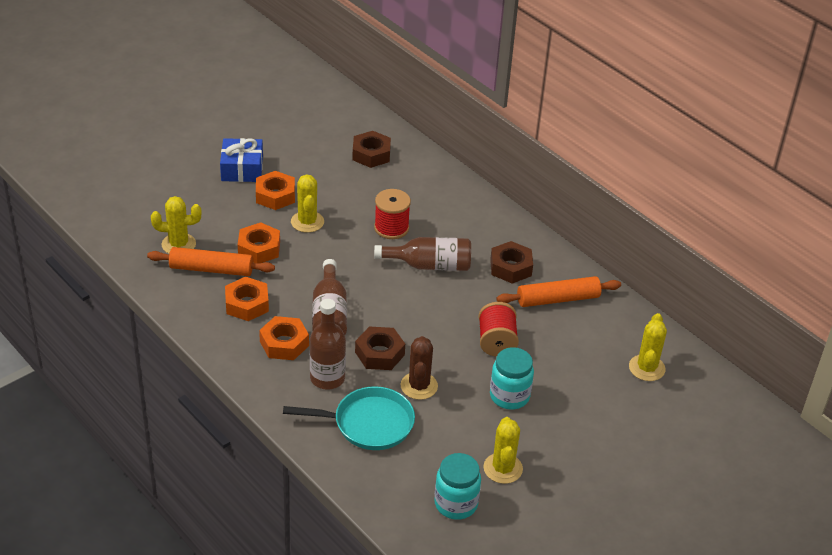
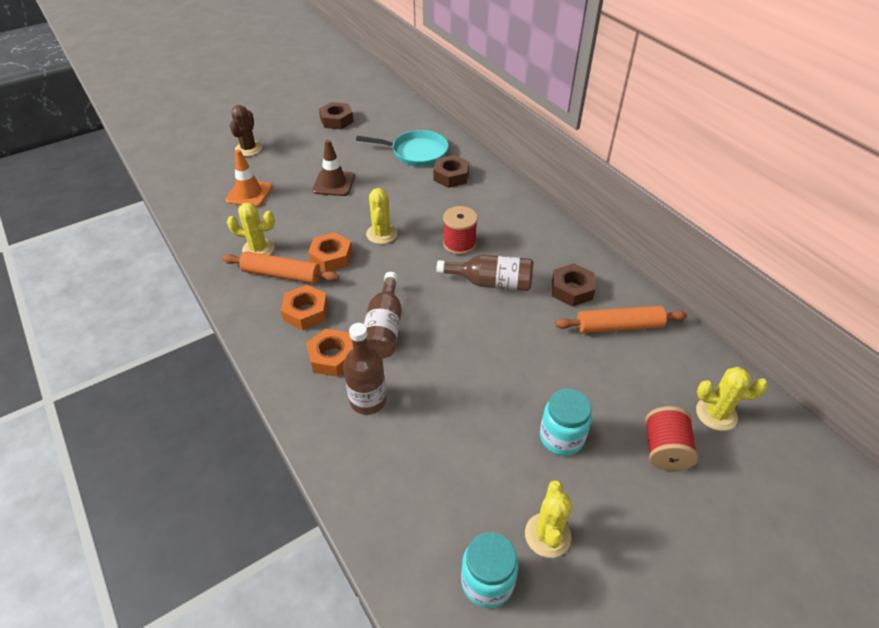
camera: 10 degrees right, 5 degrees up
blue gift [220,138,263,182] -> brown traffic cone [312,140,355,196]
orange nut [256,171,295,210] -> none
turquoise pan [283,386,415,450] -> turquoise pan moved to [356,130,448,166]
brown nut [355,327,405,370] -> brown nut moved to [319,102,354,129]
brown cactus [401,336,438,400] -> brown cactus moved to [230,105,262,156]
red spool [479,302,519,357] -> red spool moved to [645,406,698,471]
yellow cactus [629,313,667,381] -> yellow cactus turned 75 degrees clockwise [696,367,768,431]
none -> orange traffic cone [225,149,273,207]

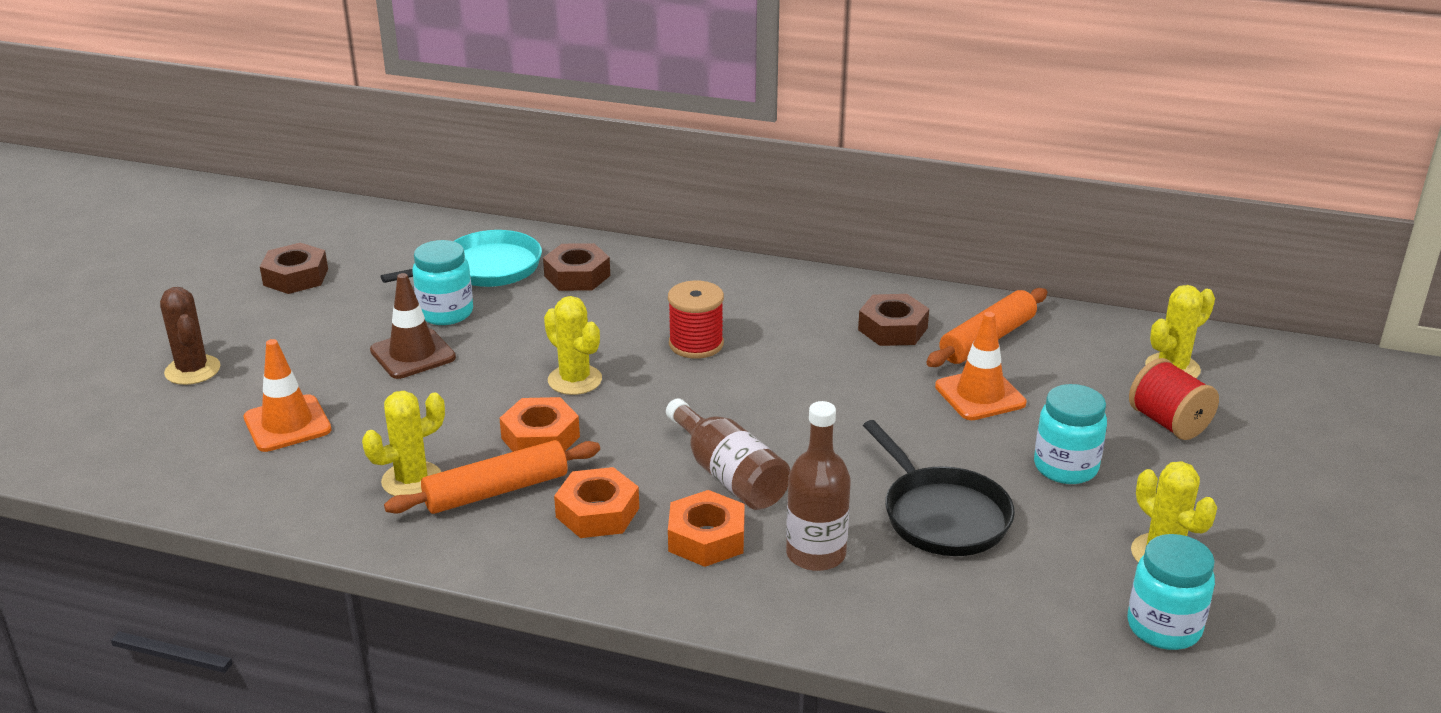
camera: 40 degrees left, 15 degrees down
brown bottle [436,255,533,291] -> none
none -> turquoise jar [412,240,473,325]
none -> black pan [863,420,1015,556]
none -> orange traffic cone [935,312,1027,420]

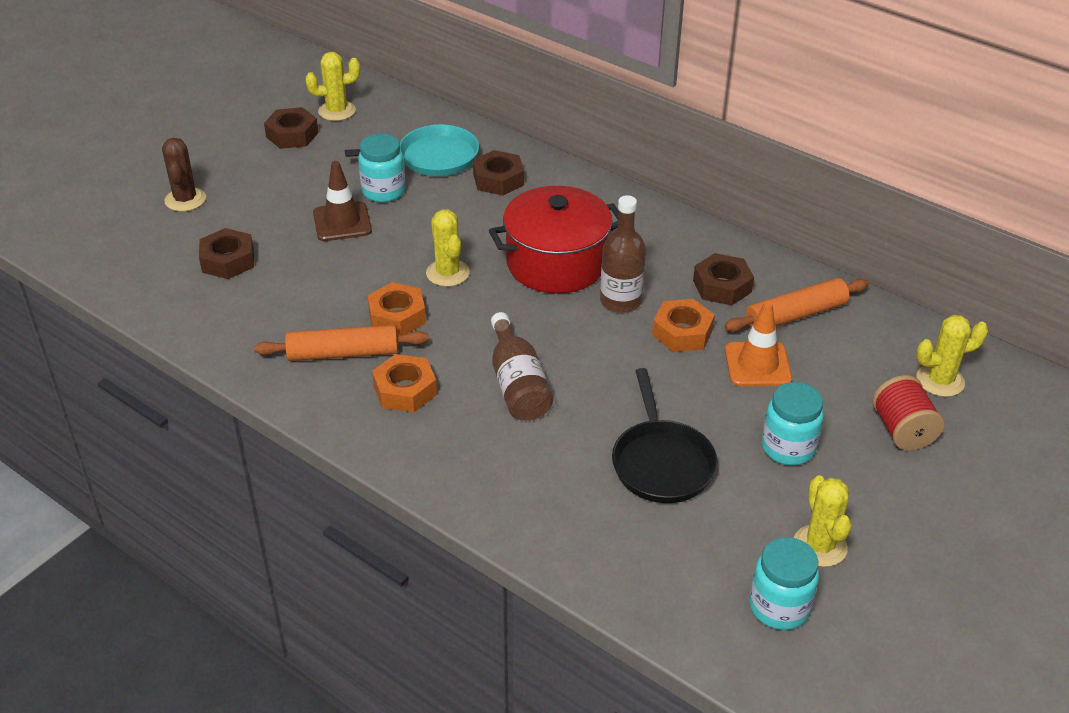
camera: 20 degrees right, 10 degrees up
orange traffic cone [244,339,332,452] -> brown nut [199,228,254,279]
yellow cactus [362,391,445,496] -> yellow cactus moved to [305,52,360,121]
red spool [668,281,724,359] -> red pot [489,186,619,293]
orange nut [668,490,745,567] -> orange nut moved to [652,299,715,352]
brown bottle [786,401,851,571] -> brown bottle moved to [600,195,646,313]

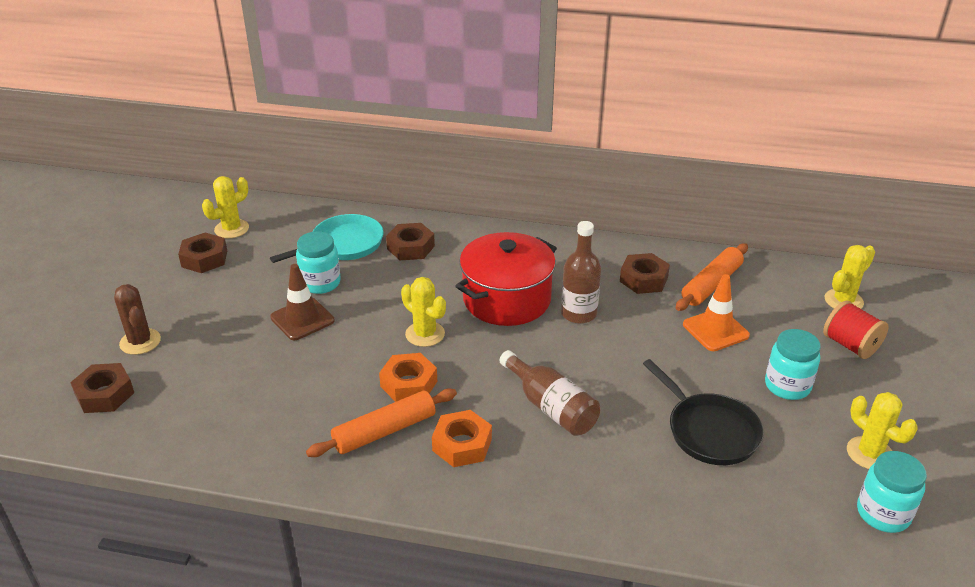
camera: 25 degrees left, 5 degrees down
brown nut [199,228,254,279] -> brown nut moved to [70,363,134,413]
orange nut [652,299,715,352] -> none

